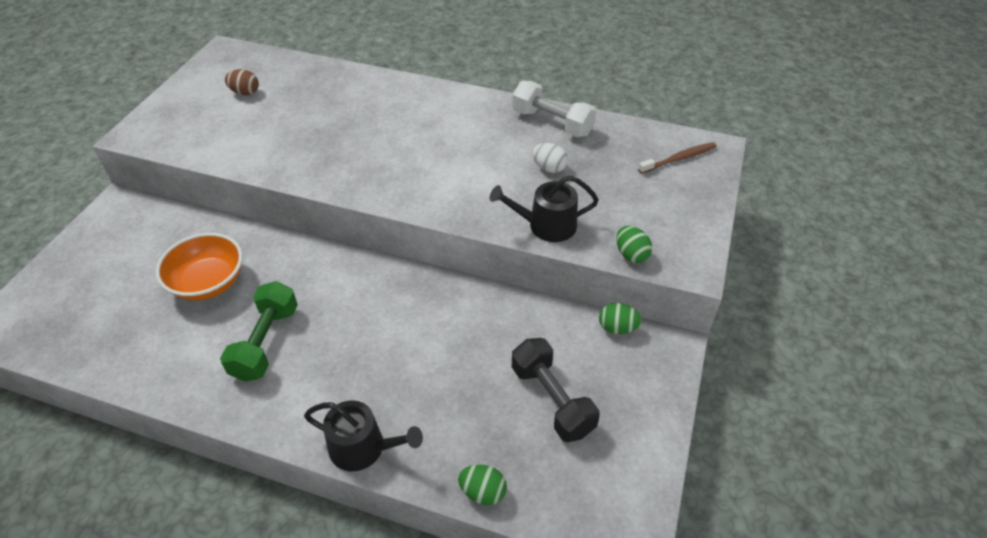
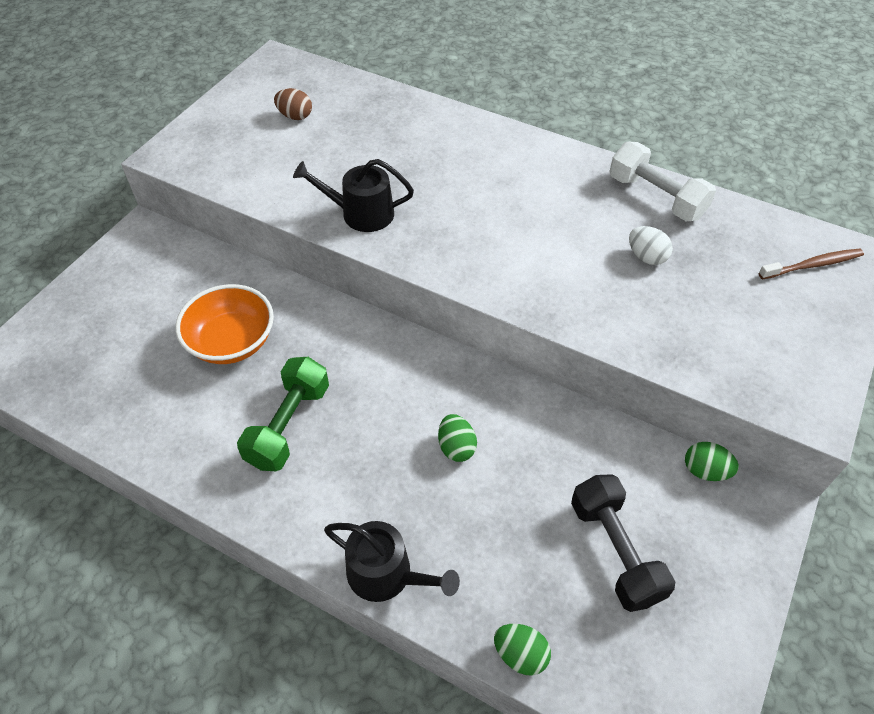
camera: 10 degrees right, 5 degrees up
black watering can [490,175,599,242] -> black watering can moved to [293,159,414,232]
green egg [616,226,652,263] -> green egg moved to [438,414,477,462]

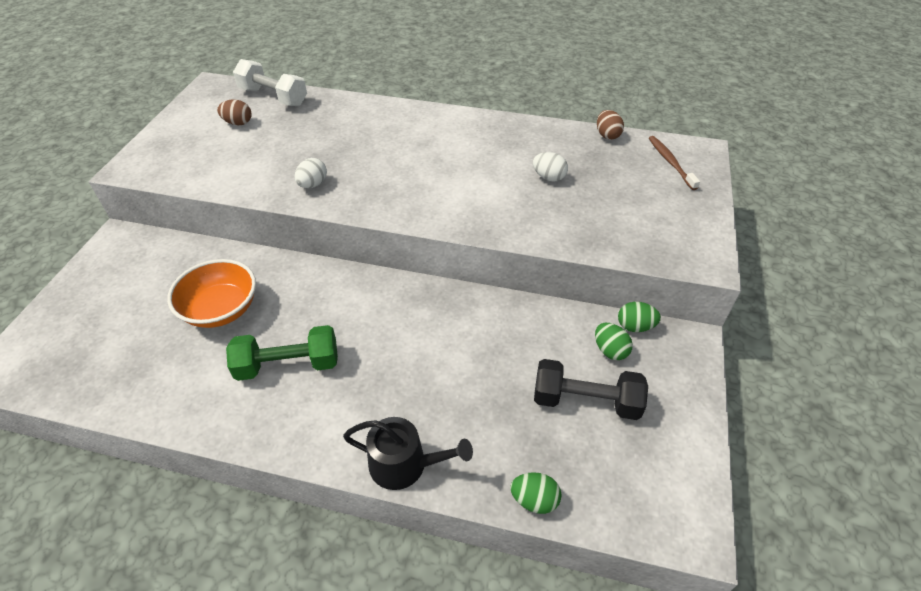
camera: 15 degrees left, 5 degrees down
green dumbbell [237,357,329,471] -> green dumbbell turned 75 degrees clockwise [226,325,338,381]
black watering can [293,159,414,232] -> white egg [295,158,327,188]
green egg [438,414,477,462] -> green egg moved to [595,323,633,360]
black dumbbell [571,474,675,612] -> black dumbbell turned 45 degrees counterclockwise [534,359,648,420]
white dumbbell [609,142,716,221] -> white dumbbell moved to [233,59,307,106]
brown toothbrush [759,248,864,279] -> brown toothbrush turned 75 degrees counterclockwise [649,136,700,190]
none -> brown egg [597,110,624,140]

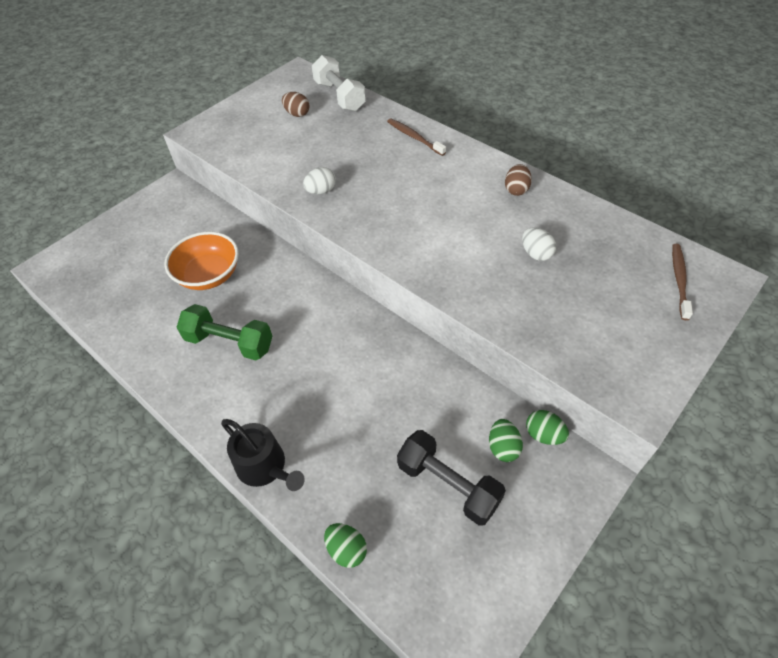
camera: 30 degrees right, 5 degrees up
brown egg [597,110,624,140] -> brown egg moved to [505,164,532,196]
none -> brown toothbrush [387,118,446,156]

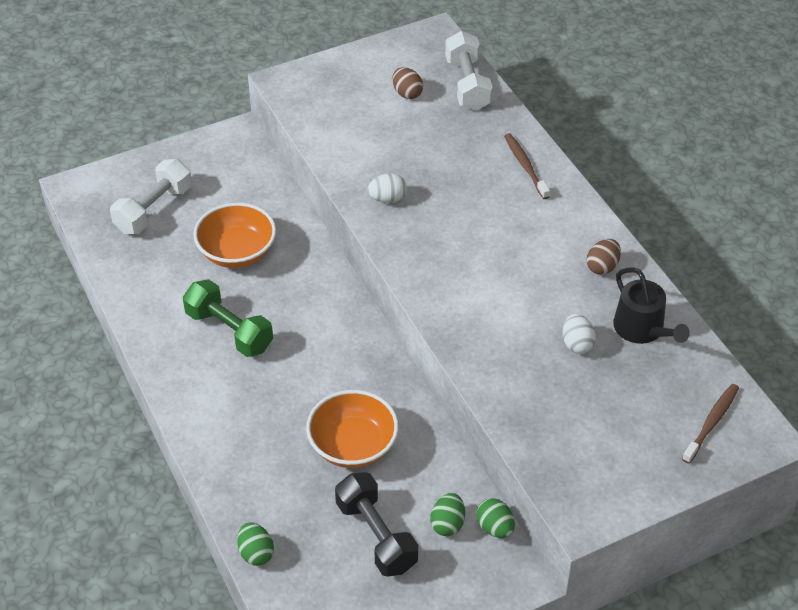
camera: 20 degrees right, 5 degrees down
black watering can [221,419,305,491] -> black watering can moved to [613,267,690,344]
none -> white dumbbell [110,159,192,234]
none -> orange bowl [306,390,399,468]

